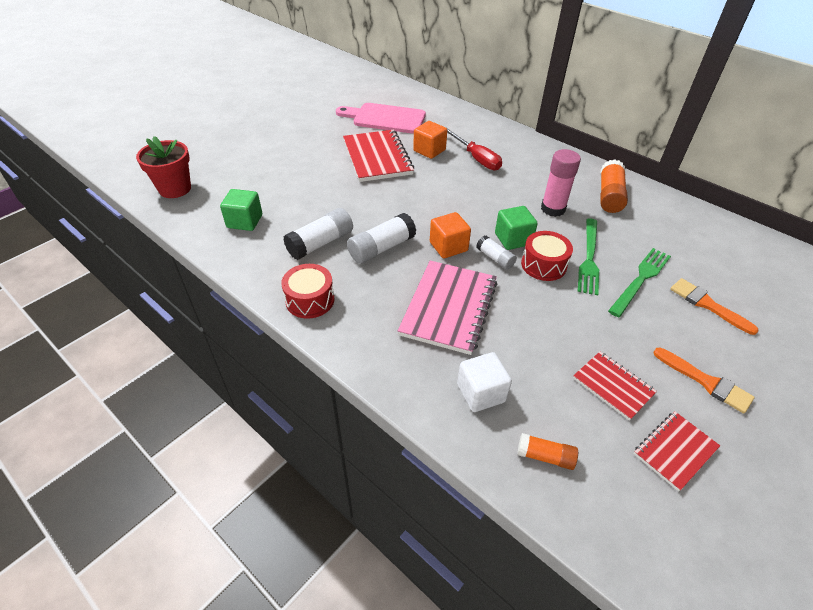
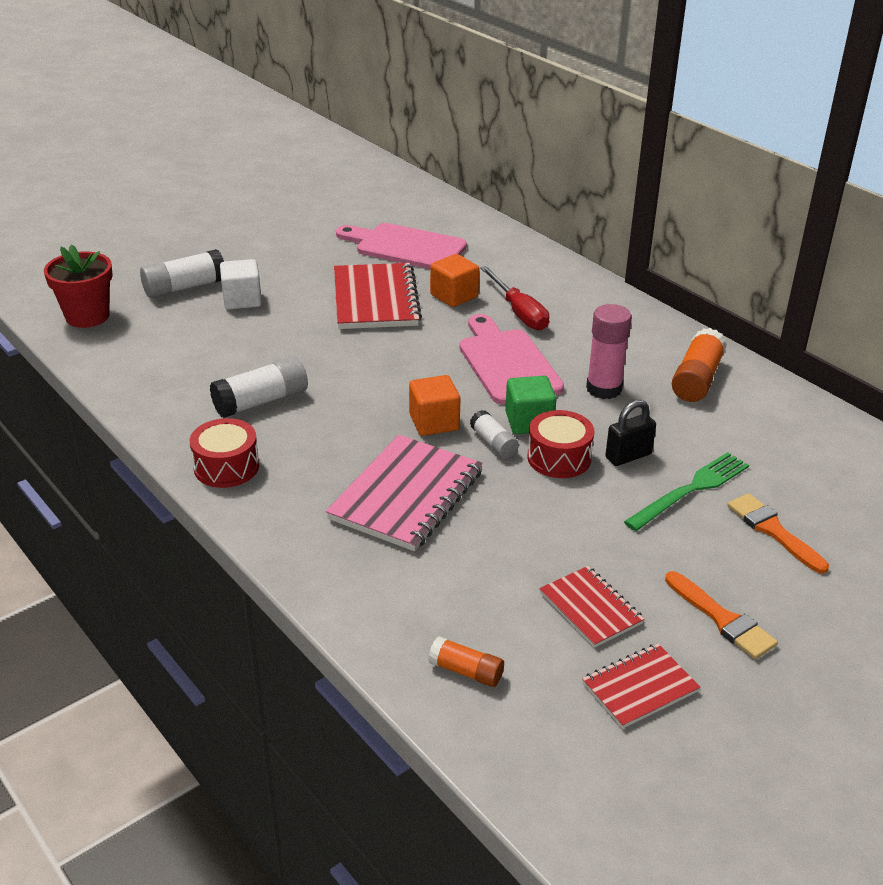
camera: 10 degrees right, 10 degrees down
green cube [220,189,262,231] -> none
white glue stick [347,213,416,264] -> white glue stick moved to [140,249,224,298]
white cube [457,352,512,412] -> white cube moved to [220,259,262,310]
green fork [577,219,599,295] -> black padlock [605,400,656,466]
none -> pink cutting board [459,314,564,405]

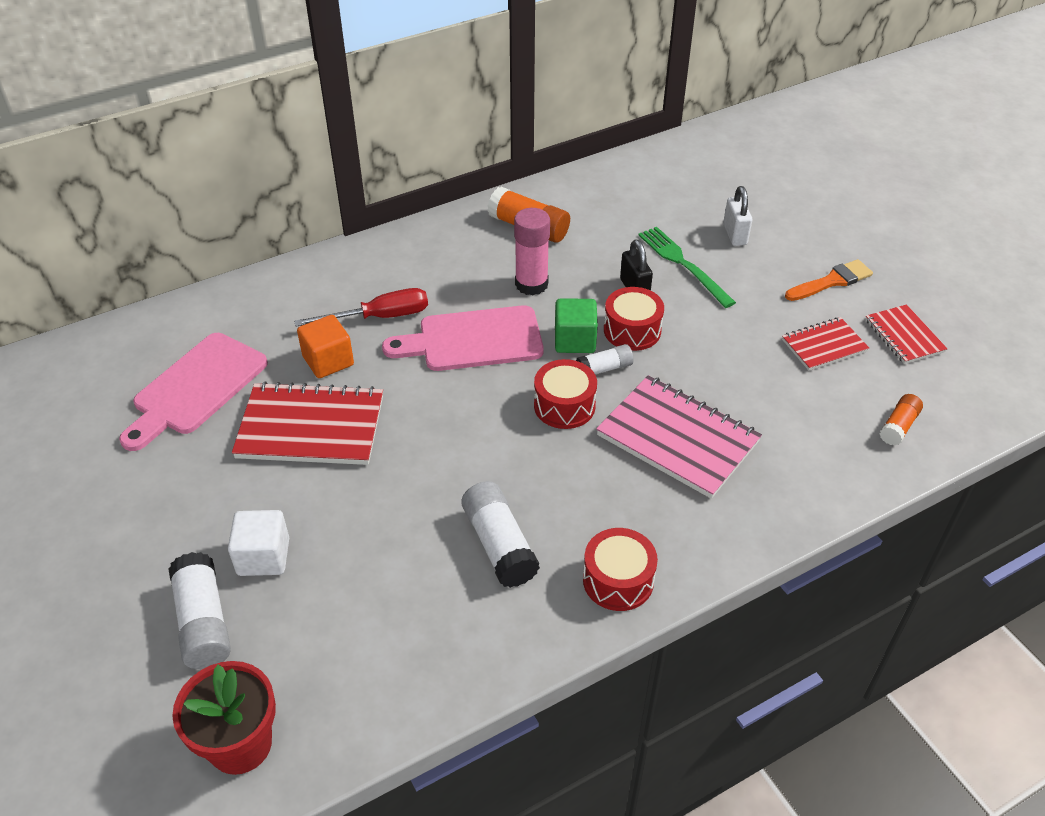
camera: 80 degrees left, 10 degrees up
orange cube [409,375,460,436] -> red drum [534,359,597,429]
orange brush [727,493,829,574] -> white padlock [723,186,752,246]

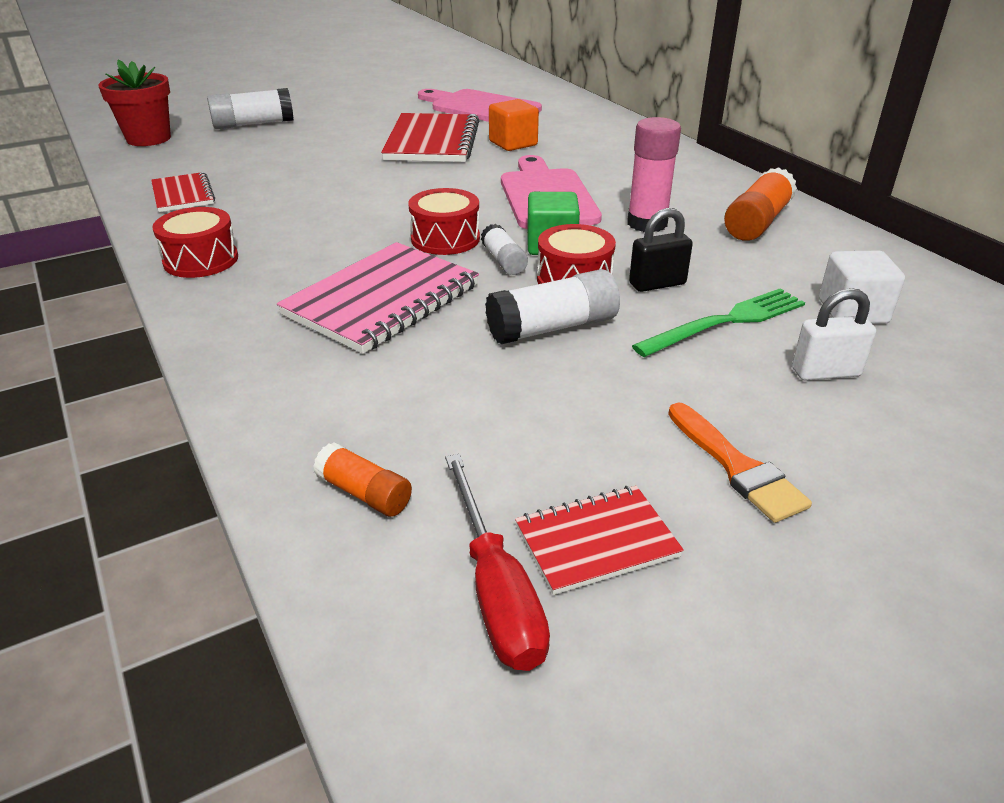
camera: 90 degrees right, 10 degrees down
white cube [228,510,289,576] -> white cube moved to [819,250,905,324]
red screwdriver [294,288,428,327] -> red screwdriver moved to [445,454,550,671]
white glue stick [462,481,540,588] -> white glue stick moved to [485,269,620,344]
red notebook [782,317,869,371] -> red notebook moved to [151,172,215,212]

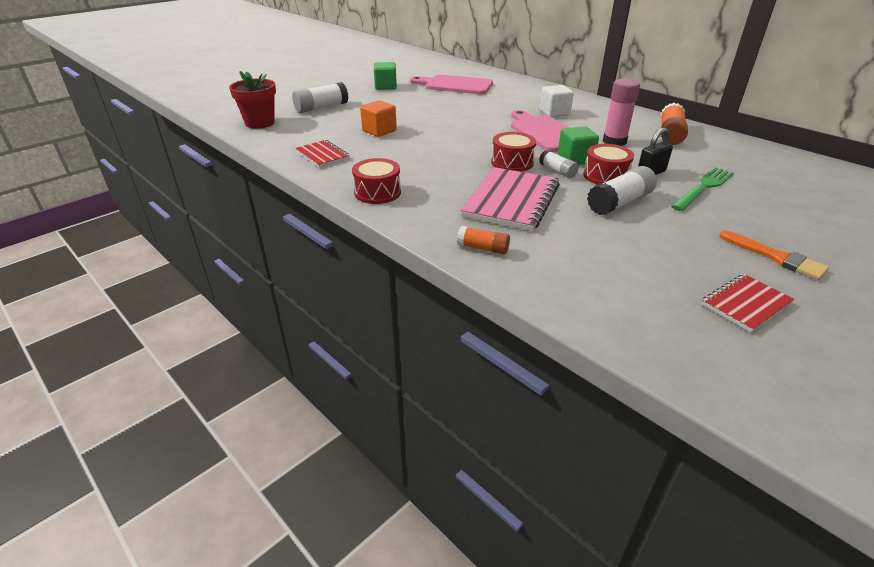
camera: 15 degrees left, 0 degrees up
orange glue stick [313,442,412,517] -> orange glue stick moved to [457,226,510,254]
red notebook [381,113,479,162] -> none
red screwdriver [445,454,550,671] -> none
orange cube [489,99,539,151] -> orange cube moved to [360,100,397,137]
white padlock [792,288,876,381] -> none
white cube [819,250,905,324] -> white cube moved to [540,85,574,117]
none -> green cube [374,62,397,90]

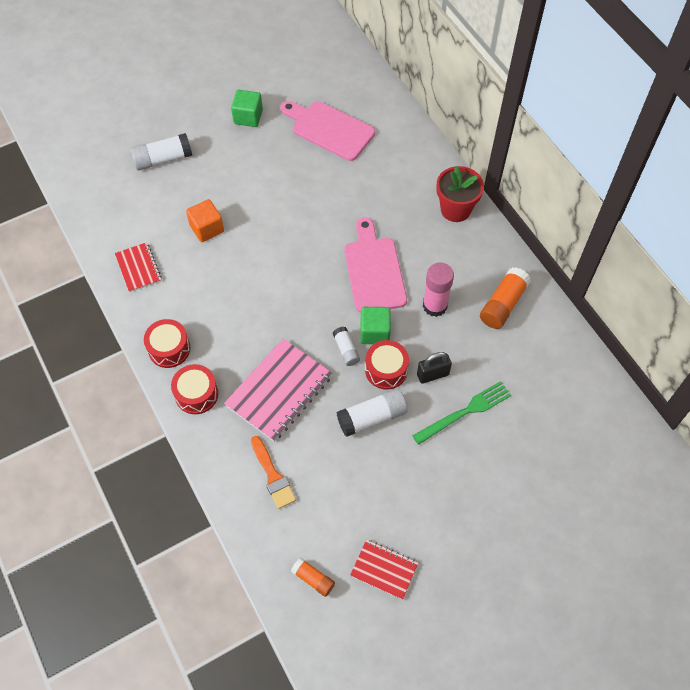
camera: 15 degrees right, 25 degrees up
red flower pot [229,71,276,129] -> red flower pot moved to [436,166,484,222]
orange glue stick [457,226,510,254] -> orange glue stick moved to [291,558,335,597]
red drum [491,132,536,172] -> red drum moved to [171,364,218,414]
white cube [540,85,574,117] -> none
red notebook [702,274,795,333] -> red notebook turned 45 degrees clockwise [350,539,418,600]
orange brush [719,231,829,280] -> orange brush moved to [251,436,296,509]

